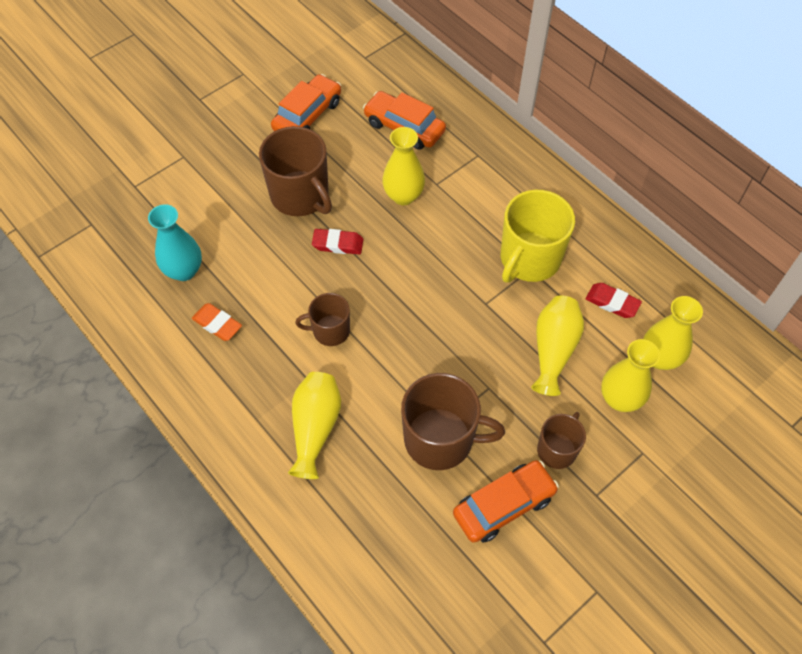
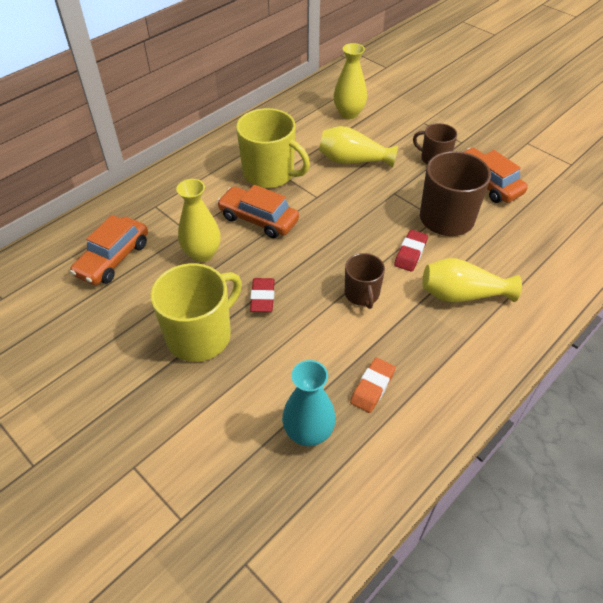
camera: 95 degrees left, 10 degrees down
brown mug [259,126,332,216] -> yellow mug [150,263,242,362]
orange car [271,74,341,131] -> orange car moved to [217,185,299,238]
red eraser [585,283,642,318] -> red eraser moved to [394,230,428,272]
yellow vase [601,339,660,412] -> none

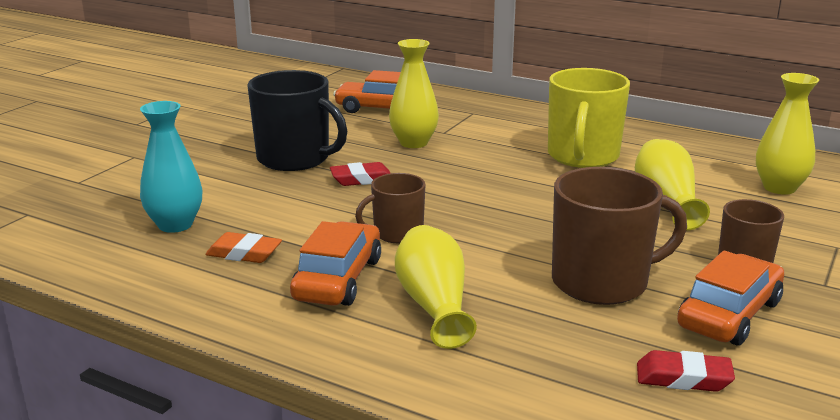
camera: 75 degrees right, 25 degrees down
yellow mug [150,263,242,362] -> black mug [247,70,347,171]
orange car [217,185,299,238] -> orange car moved to [290,221,381,306]
red eraser [394,230,428,272] -> red eraser moved to [637,350,735,392]

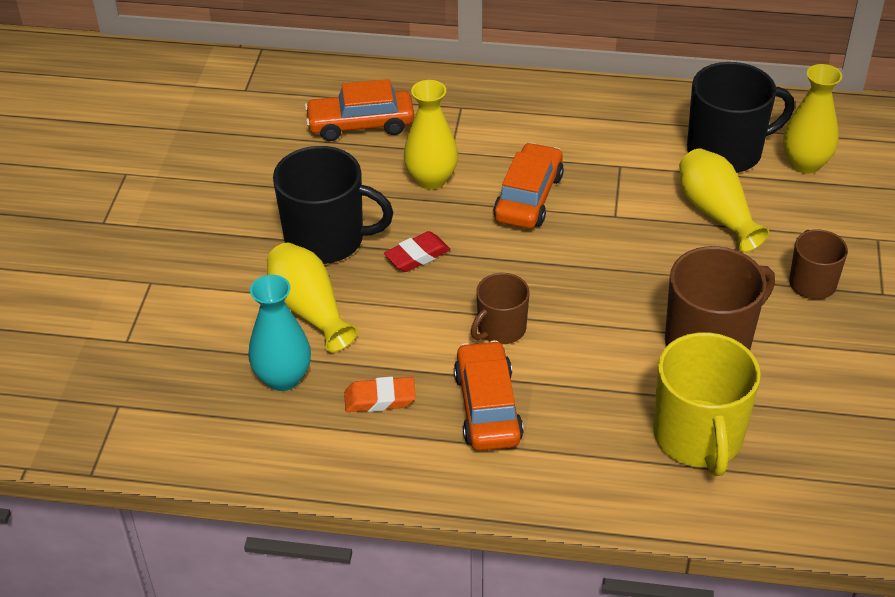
camera: 20 degrees left, 20 degrees up
yellow vase [395,225,477,349] -> yellow vase moved to [267,243,358,352]
yellow mug [548,68,630,168] -> yellow mug moved to [653,332,761,476]
red eraser [637,350,735,392] -> none
orange car [677,251,784,346] -> orange car moved to [493,143,564,229]
none -> black mug [687,62,795,173]

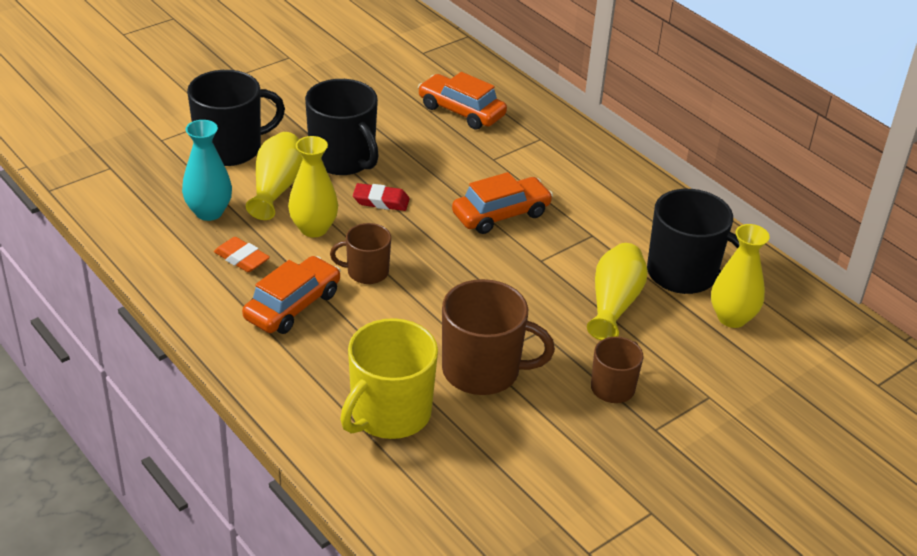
camera: 40 degrees right, 5 degrees down
yellow vase [404,80,458,189] -> yellow vase moved to [288,136,338,237]
none -> black mug [187,70,285,166]

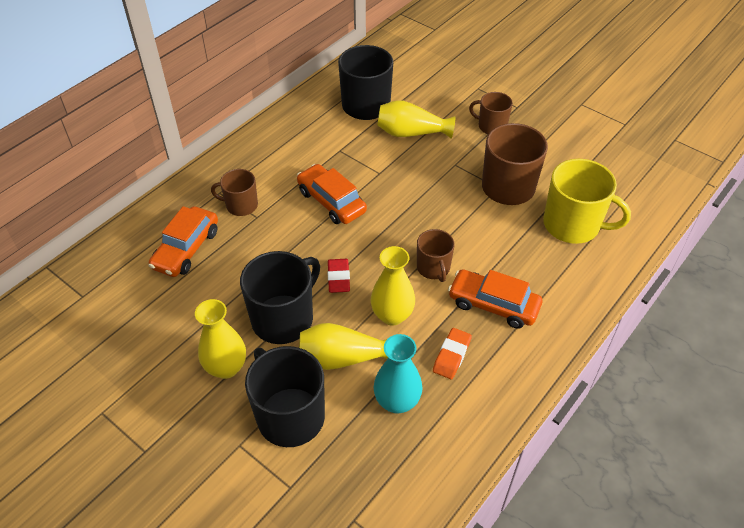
camera: 100 degrees left, 10 degrees up
yellow vase [711,224,770,328] -> yellow vase moved to [195,299,246,379]
none -> brown mug [211,169,258,216]

